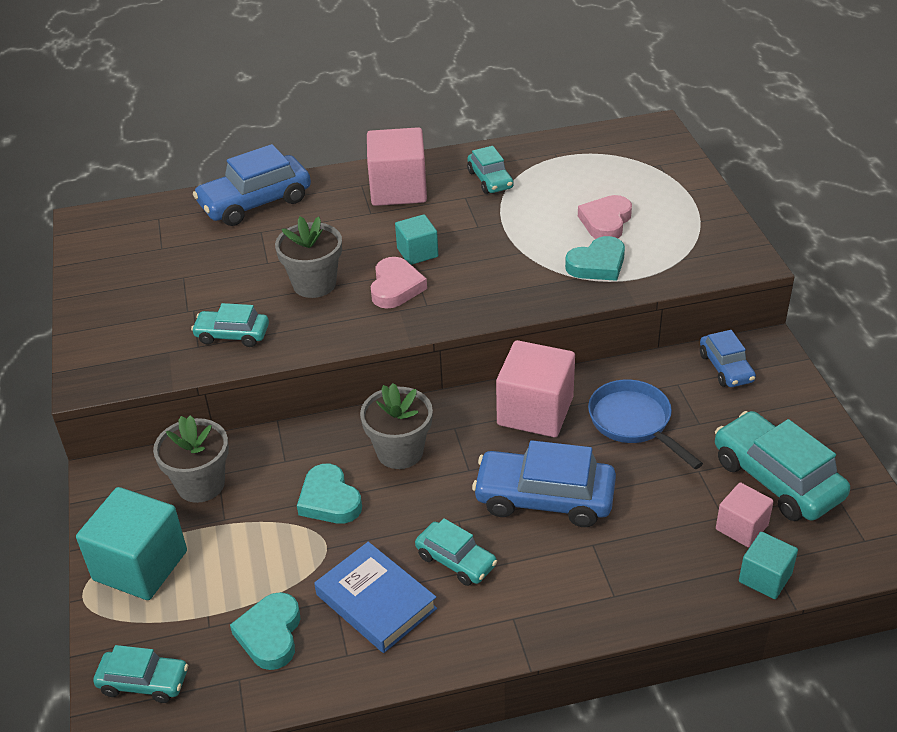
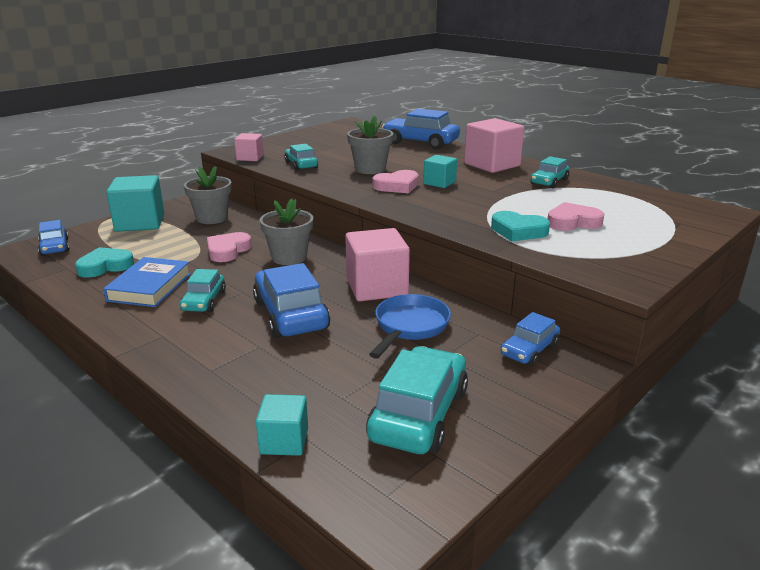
camera: 55 degrees right, 15 degrees down
turquoise car [93,645,188,703] -> blue car [38,220,69,256]
turquoise heart [297,464,362,524] -> pink heart [207,232,252,262]
pink cube [716,482,774,547] -> pink cube moved to [234,133,264,161]

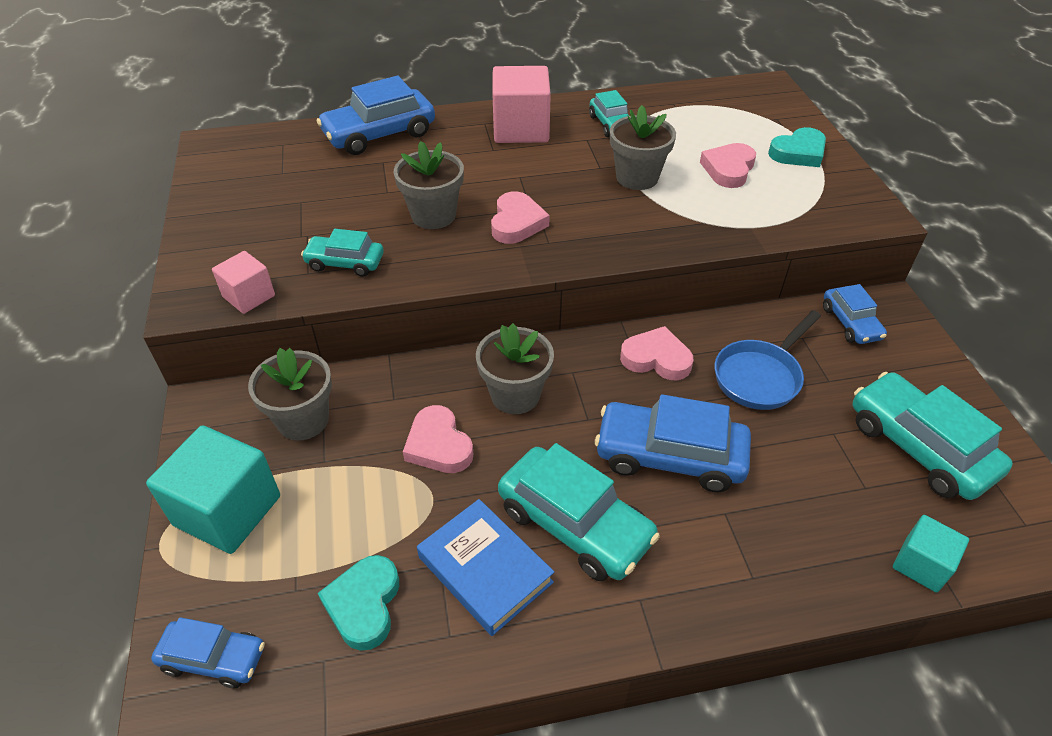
camera: 55 degrees left, 20 degrees up
turquoise car [180,269,226,312] -> turquoise car [498,443,660,581], size x1.73
pink cube [345,228,410,301] -> pink heart [620,326,693,380]
blue pan [369,294,451,359] -> blue pan turned 105 degrees counterclockwise [715,310,821,410]
turquoise cube [423,155,457,188] -> none
turquoise heart [491,211,550,241] -> turquoise heart moved to [768,127,826,167]
none -> grey flower pot [610,105,676,190]

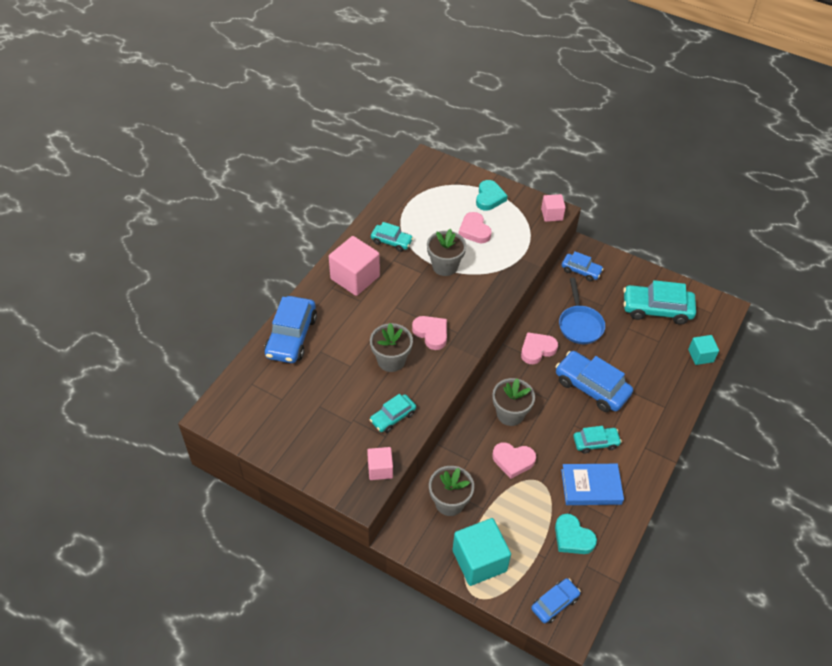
camera: 50 degrees left, 5 degrees up
turquoise car [498,443,660,581] -> turquoise car [573,426,622,454], size x0.58
blue car [595,394,751,492] -> blue car turned 75 degrees clockwise [556,351,633,412]
none -> pink cube [541,194,566,222]

